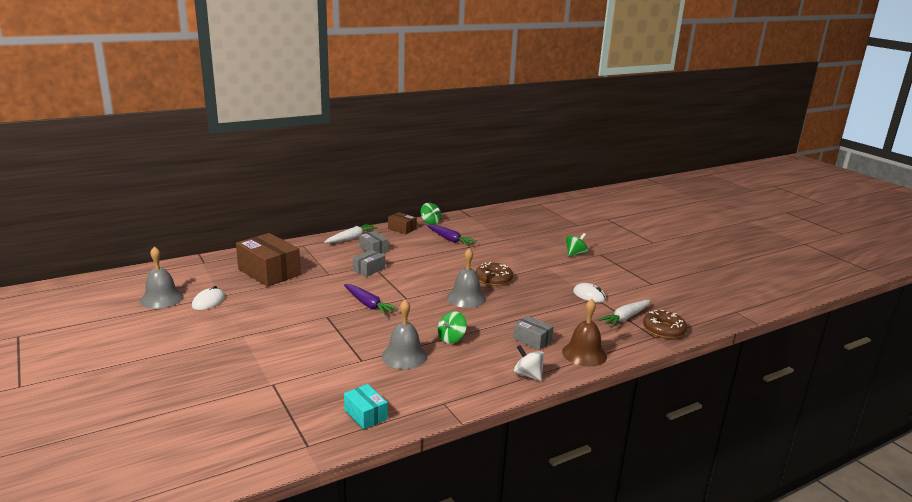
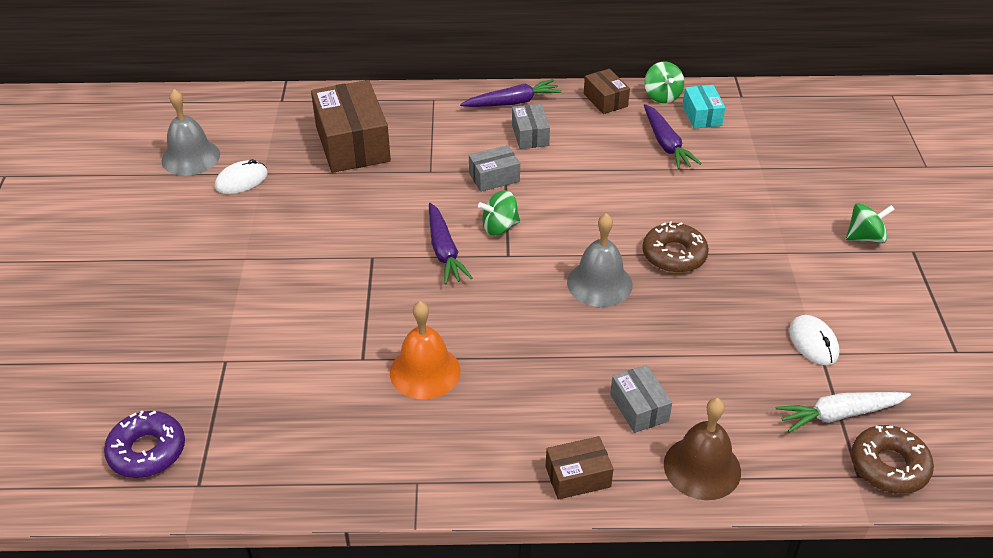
camera: 30 degrees right, 20 degrees up
white carrot [324,224,378,243] -> purple carrot [460,79,562,107]
turquoise box [344,384,388,429] -> turquoise box moved to [683,85,725,129]
grey bell [382,299,427,369] -> orange bell [390,301,461,399]
green spinning top [438,311,467,344] -> green spinning top moved to [478,190,520,236]
white spinning top [514,345,545,381] -> brown box [546,436,613,500]
none -> purple donut [104,411,185,478]

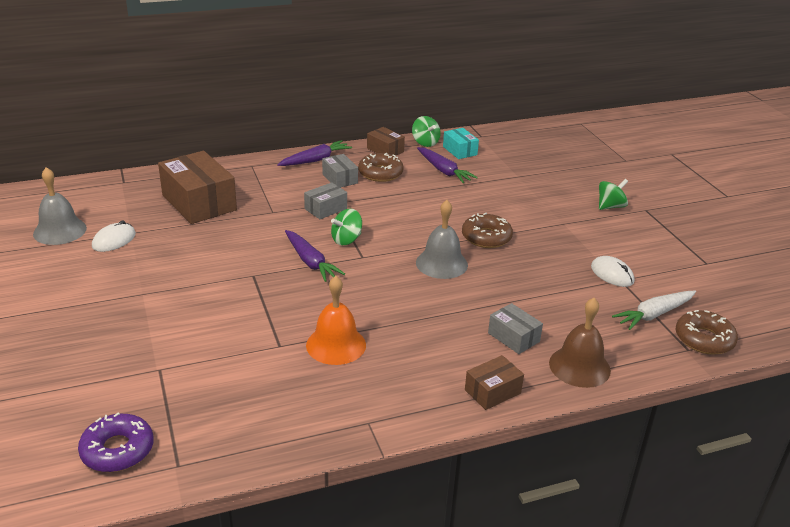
camera: 20 degrees left, 10 degrees down
none -> brown donut [358,153,404,182]

